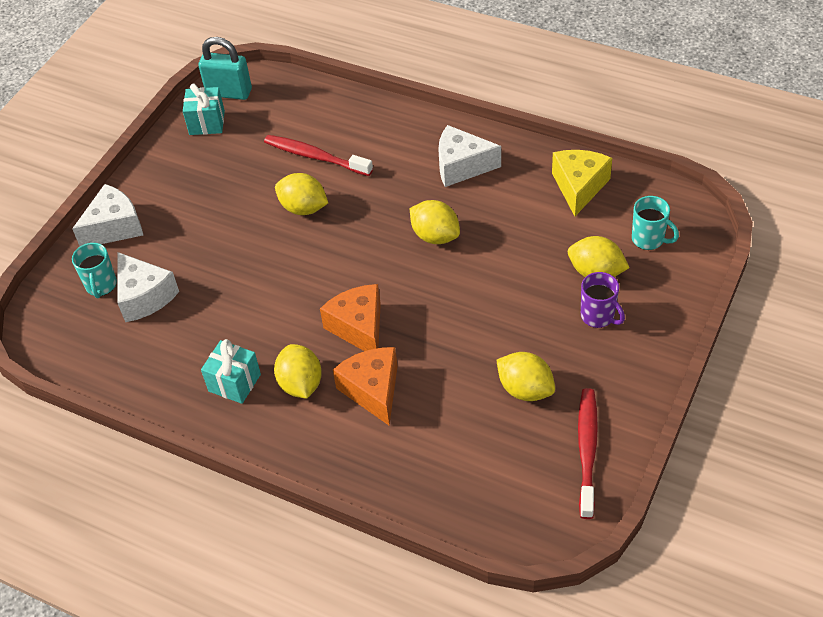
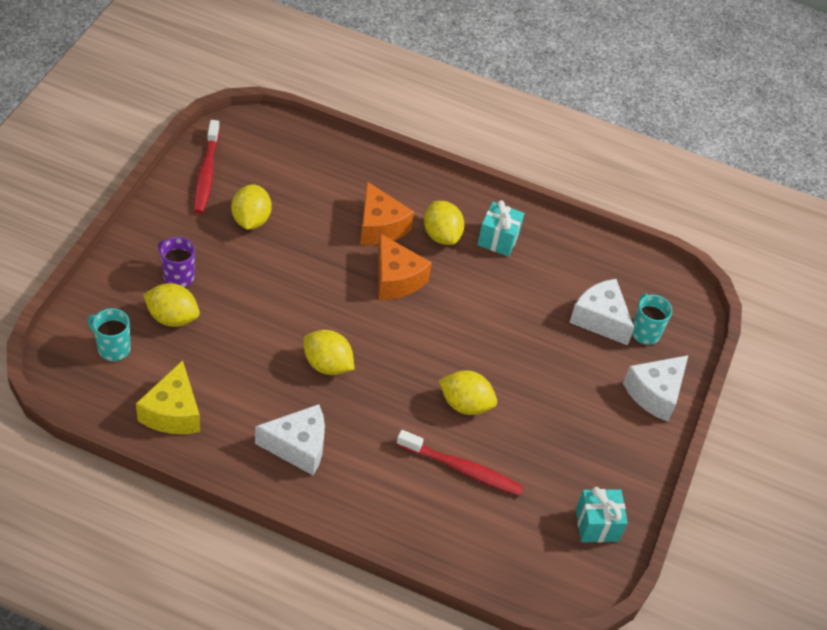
camera: 165 degrees right, 0 degrees up
turquoise padlock [199,37,252,100] -> none
yellow lemon [496,352,555,401] -> yellow lemon turned 60 degrees clockwise [231,185,272,230]

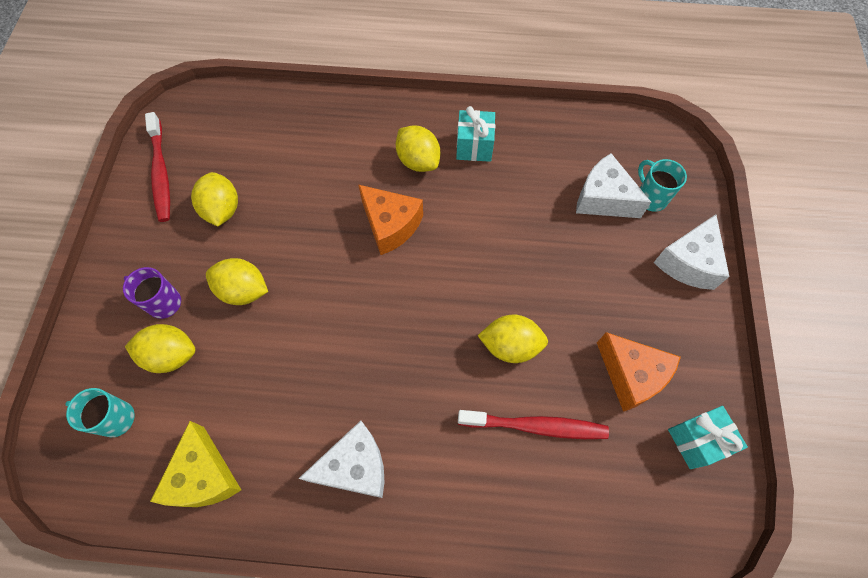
camera: 10 degrees left, 15 degrees up
yellow lemon [303,330,355,375] -> yellow lemon moved to [206,258,268,305]
orange cheese [360,182,414,245] -> orange cheese moved to [597,332,681,412]

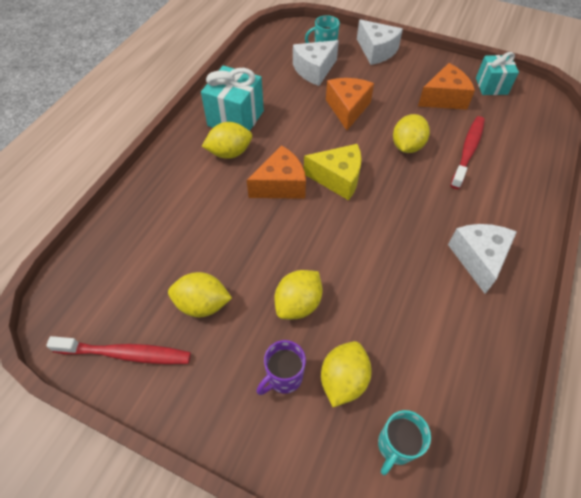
camera: 70 degrees left, 10 degrees down
yellow cheese [150,421,241,507] -> yellow cheese moved to [304,144,362,200]
turquoise gift [456,106,495,162] -> turquoise gift [201,65,264,131], size x1.52
none -> orange cheese [326,78,374,130]

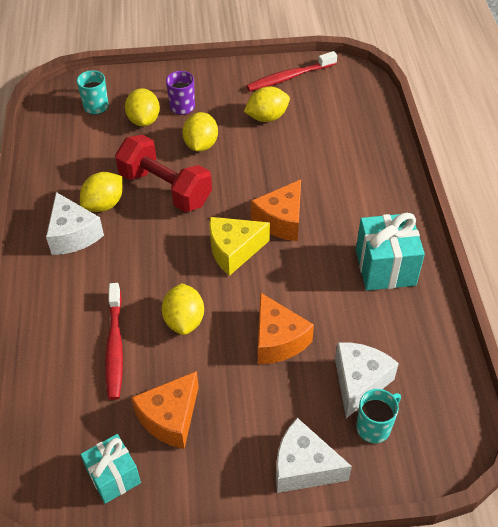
camera: 150 degrees right, 5 degrees down
yellow lemon [202,122,252,159] -> yellow lemon moved to [80,172,123,212]
none -> red dumbbell [115,135,212,212]

